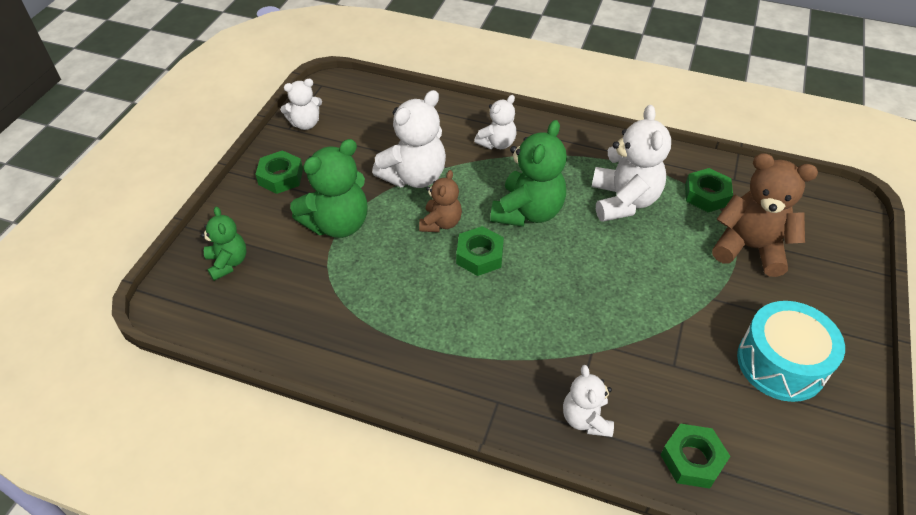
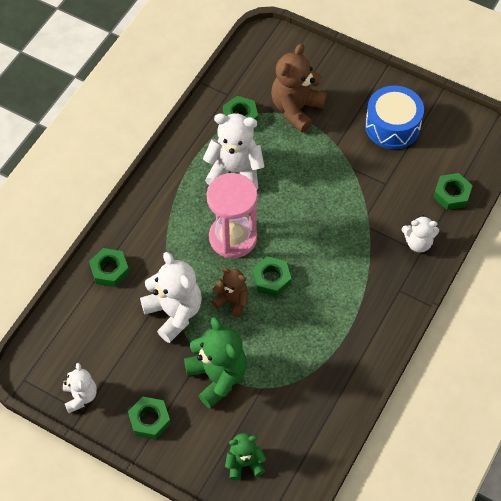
camera: 80 degrees left, 10 degrees up
white teddy bear [474,95,516,149] -> none
green teddy bear [490,120,567,227] -> pink hourglass [207,173,258,258]
turquoise drum [737,301,845,402] -> blue drum [365,85,424,149]
none -> green nut [89,248,129,287]

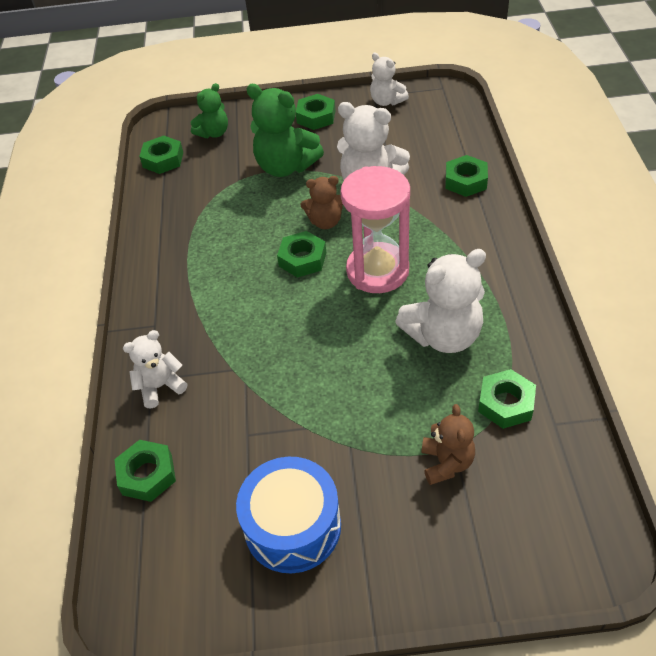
camera: 150 degrees right, 10 degrees down
brown teddy bear [271,44,327,133] -> brown teddy bear [422,404,475,485], size x0.59
none -> green nut [139,136,183,174]

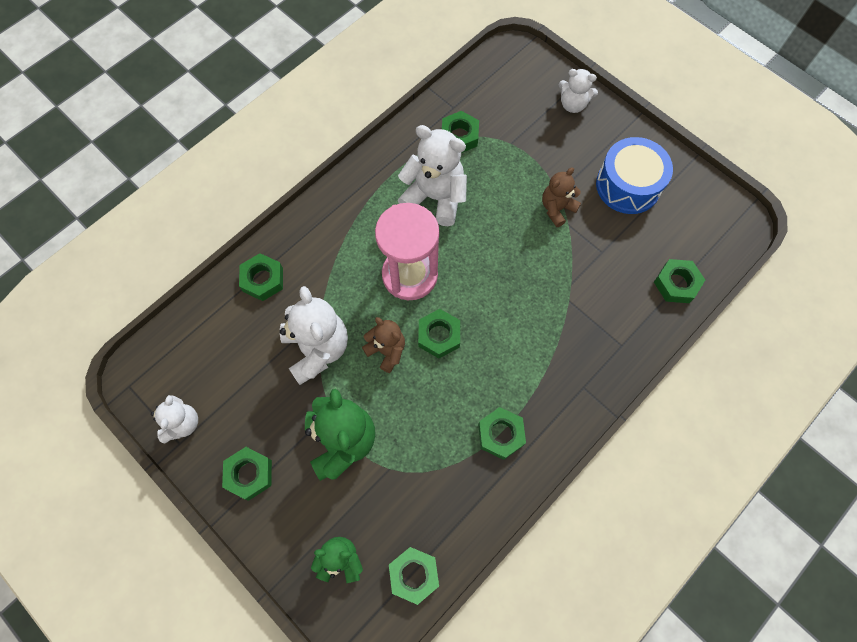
camera: 135 degrees left, 20 degrees up
white teddy bear [123,330,187,409] -> white teddy bear moved to [559,69,598,113]
brown teddy bear [422,404,475,485] -> brown teddy bear moved to [542,167,581,227]
none -> green nut [478,407,526,460]

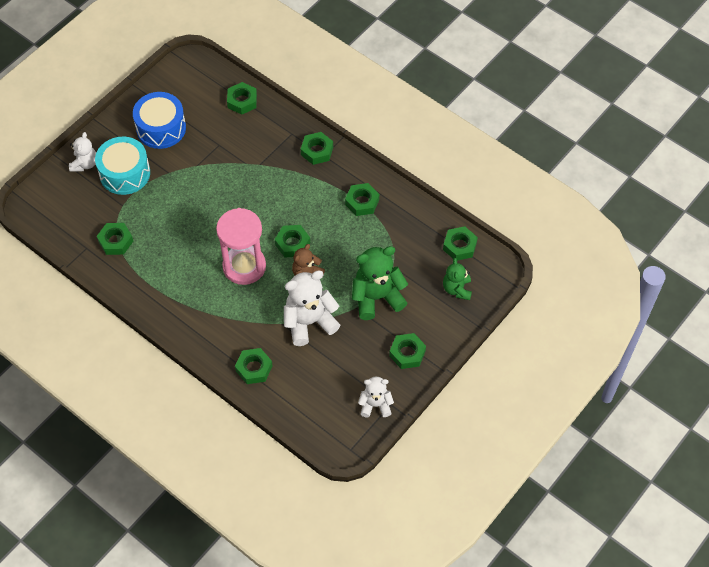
camera: 95 degrees left, 10 degrees down
white teddy bear [398,125,467,226] -> none
brown teddy bear [542,167,581,227] -> none
none -> turquoise drum [95,137,150,195]
none -> green nut [301,132,333,165]

